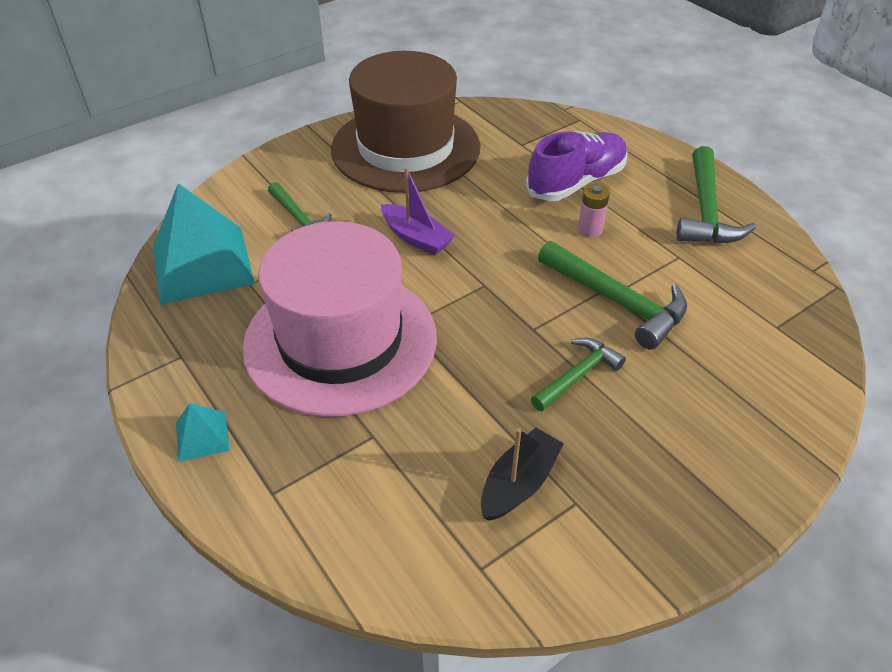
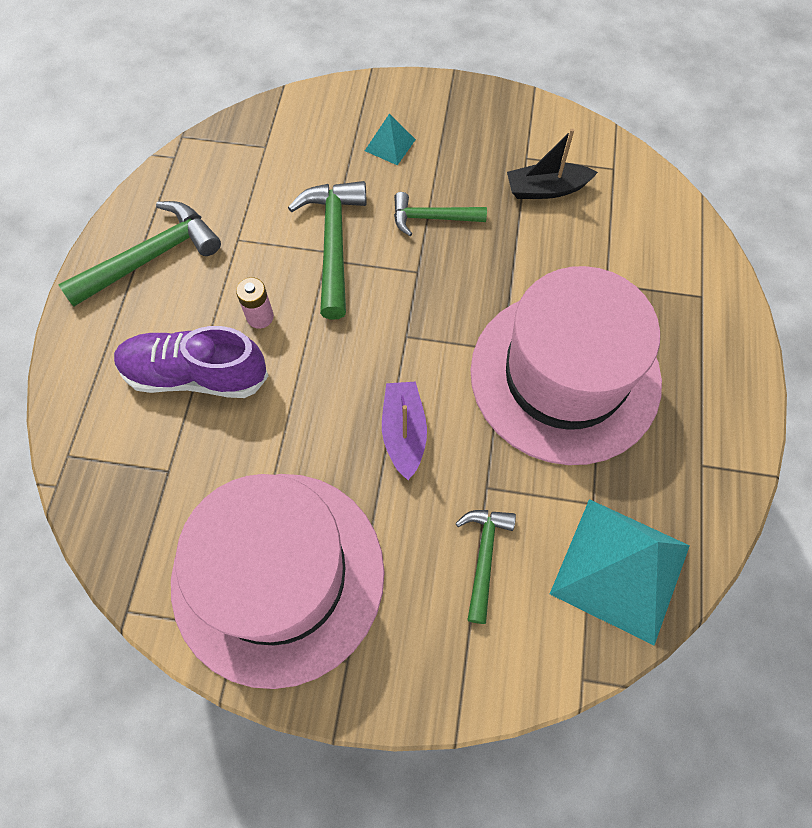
camera: 135 degrees left, 20 degrees up
turquoise pyramid [176,403,230,462] -> turquoise pyramid moved to [365,114,416,165]
brown hat [331,51,480,193] -> pink hat [171,474,385,689]

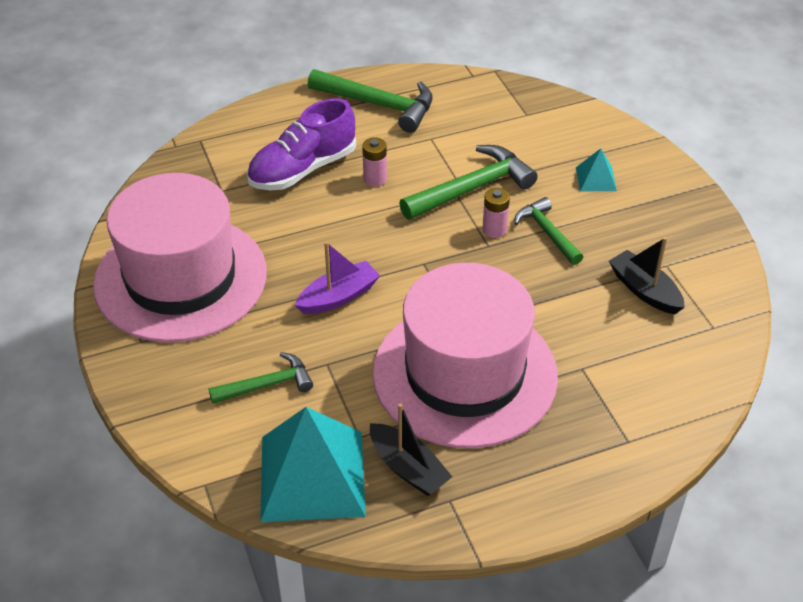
camera: 60 degrees right, 20 degrees down
purple shoe [114,326,269,398] -> purple shoe turned 105 degrees counterclockwise [247,98,356,190]
none -> black boat [370,403,452,496]
none -> pink battery [482,188,510,238]

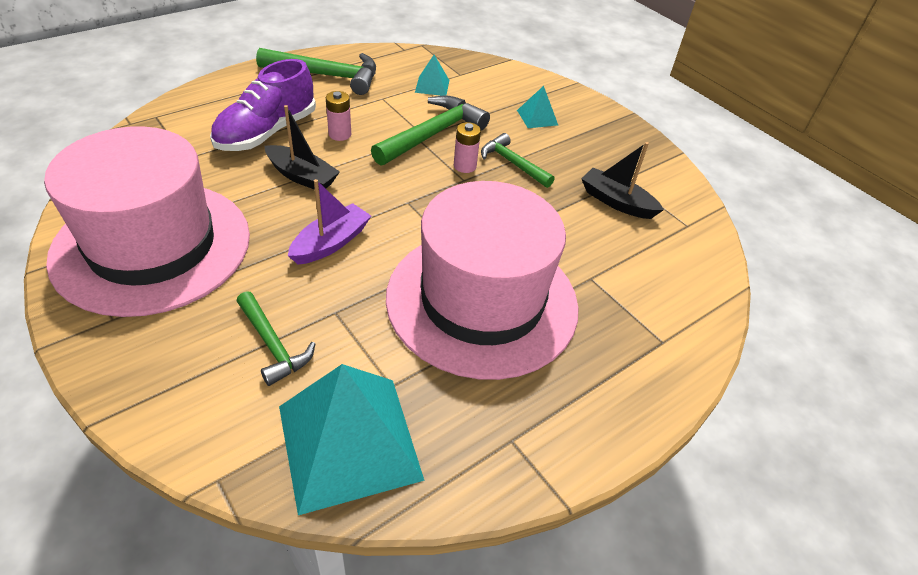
camera: 20 degrees left, 0 degrees up
green hammer [208,352,313,404] -> green hammer turned 90 degrees clockwise [237,291,315,386]
black boat [370,403,452,496] -> black boat moved to [264,105,340,190]
none -> turquoise pyramid [415,55,449,96]

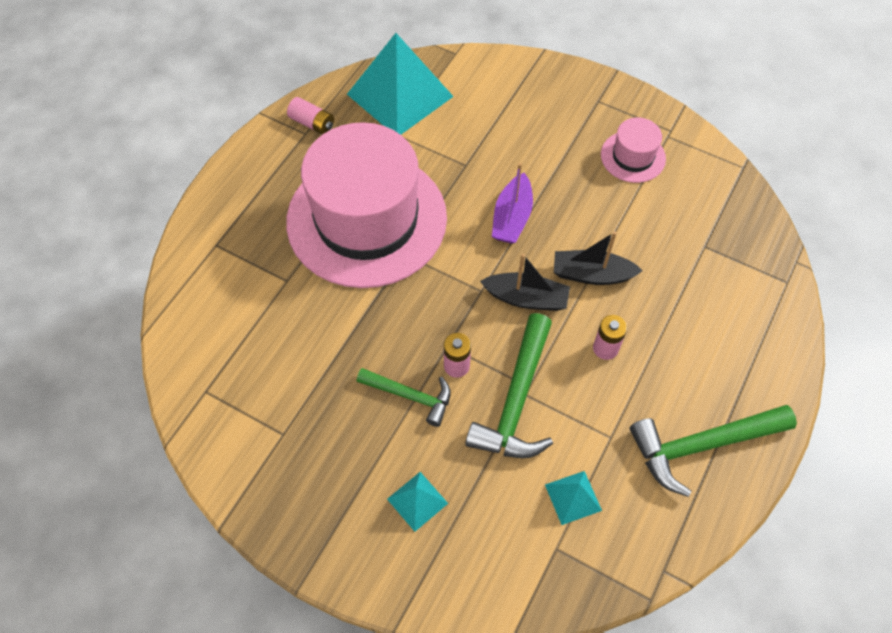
camera: 160 degrees right, 15 degrees up
pink hat [44,126,250,317] -> pink hat [601,118,666,183], size x0.42
purple shoe [210,59,316,151] -> none
green hammer [237,291,315,386] -> none
black boat [581,142,664,219] -> black boat moved to [480,254,570,311]
none -> pink battery [287,97,334,135]

